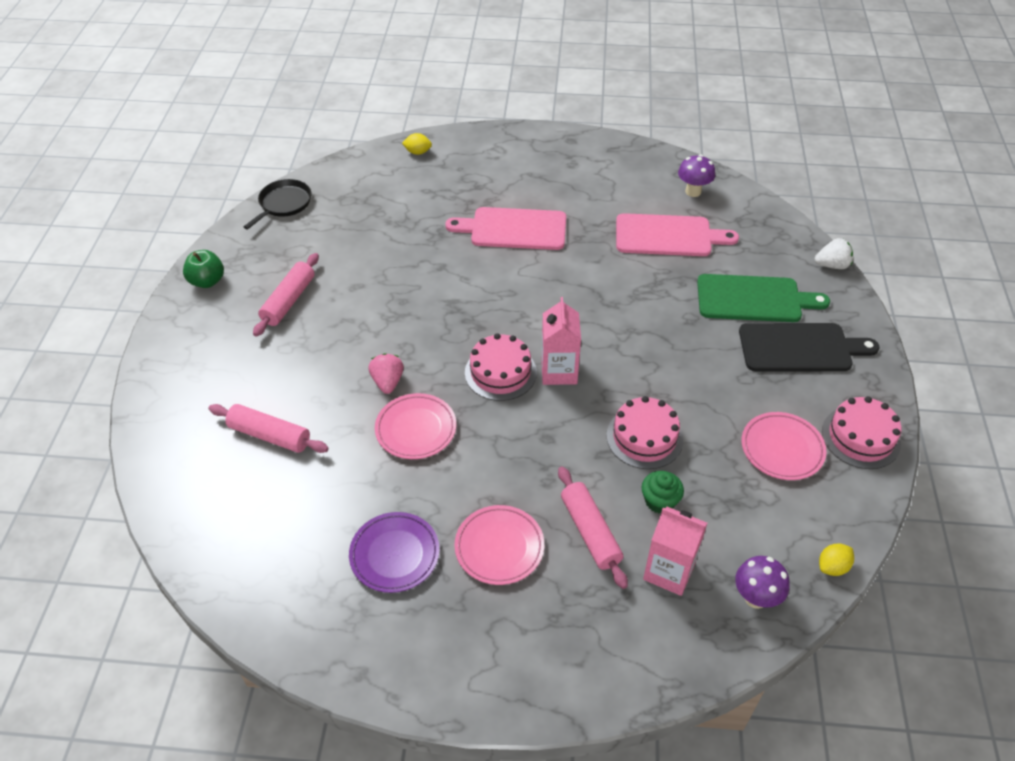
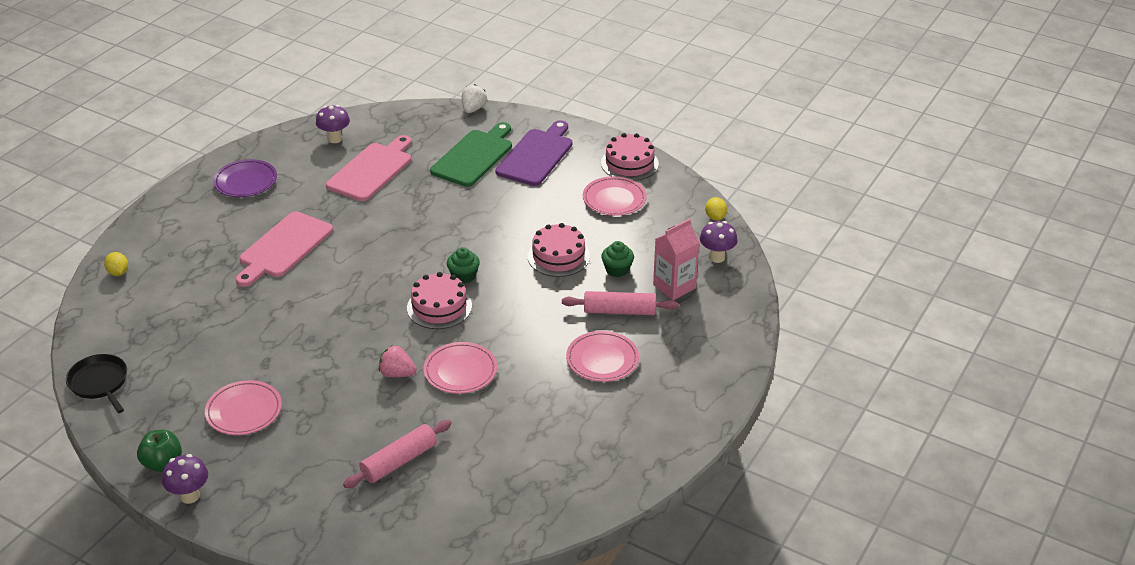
camera: 65 degrees left, 10 degrees down
pink rolling pin [253,253,319,337] -> pink plate [205,380,282,435]
purple plate [349,512,440,593] -> purple plate moved to [213,159,277,197]
yellow lemon [402,133,432,155] -> yellow lemon turned 60 degrees counterclockwise [104,252,128,276]
pink carton [541,297,581,385] -> green cupcake [447,247,480,284]
black cutting board [739,323,879,372] -> purple cutting board [495,120,572,186]
none -> purple mushroom [162,454,208,504]

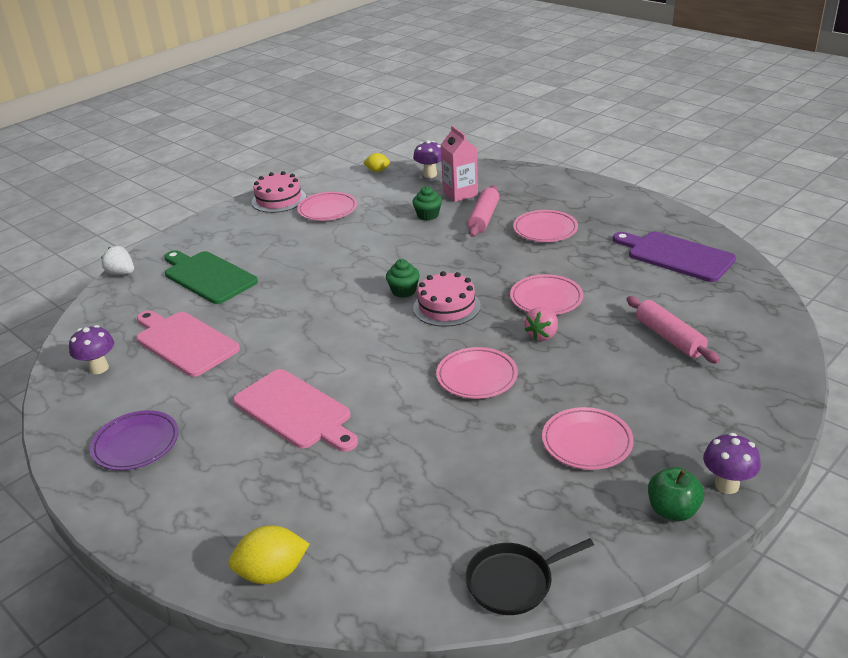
camera: 75 degrees left, 5 degrees down
yellow lemon [104,252,128,276] -> yellow lemon [228,526,309,584], size x1.62
purple cutting board [495,120,572,186] -> purple cutting board moved to [613,232,736,282]
pink cake [528,223,590,277] -> none
none -> pink plate [436,347,518,399]

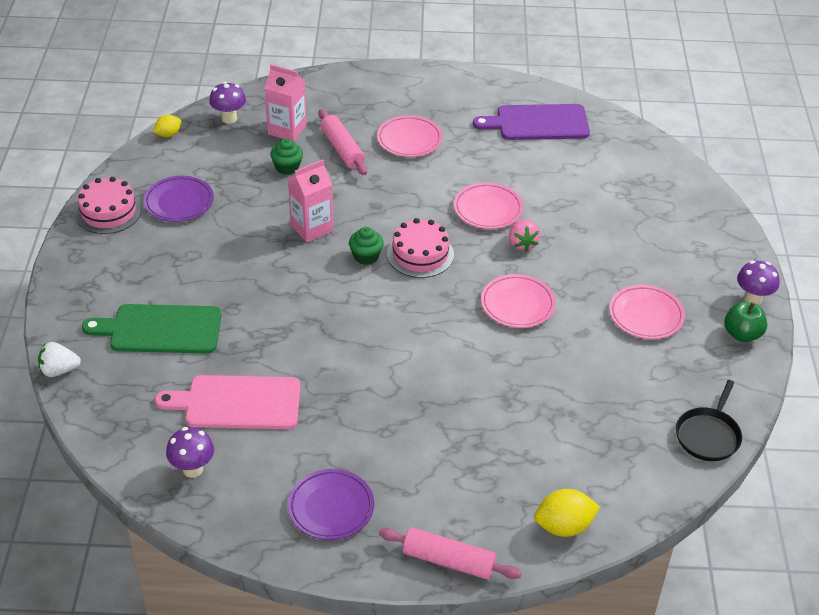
camera: 45 degrees left, 10 degrees up
yellow lemon [228,526,309,584] -> yellow lemon turned 45 degrees clockwise [534,489,600,537]
pink cutting board [233,369,358,452] -> none
pink plate [297,192,357,221] -> purple plate [143,176,214,222]
pink rolling pin [626,296,720,364] -> pink rolling pin moved to [379,527,522,579]
none -> pink carton [288,159,333,242]

